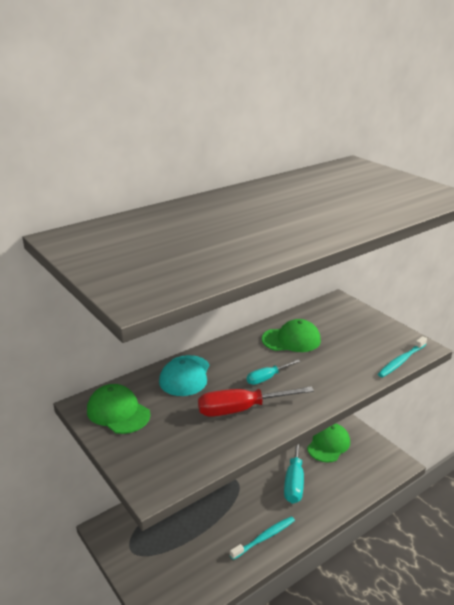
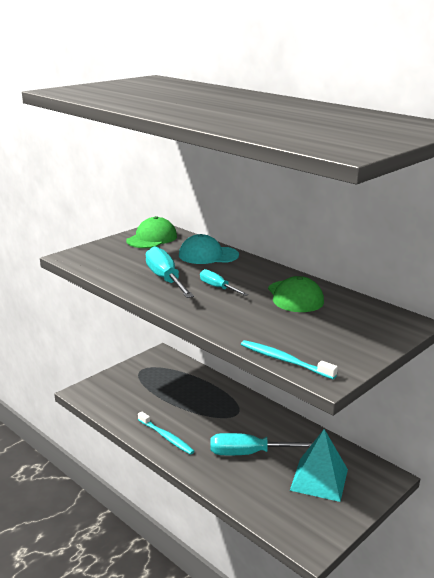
camera: 80 degrees right, 5 degrees down
red screwdriver [198,386,314,417] -> turquoise screwdriver [146,246,194,298]
green cap [307,423,350,463] -> turquoise pyramid [290,429,348,502]

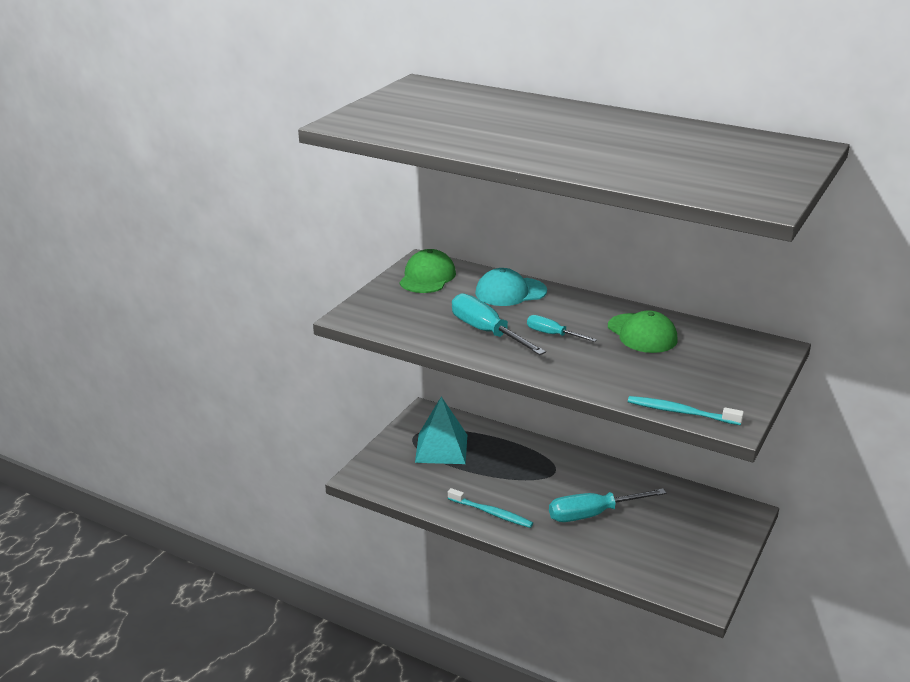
camera: 15 degrees left, 5 degrees up
turquoise pyramid [290,429,348,502] -> turquoise pyramid moved to [415,396,467,464]

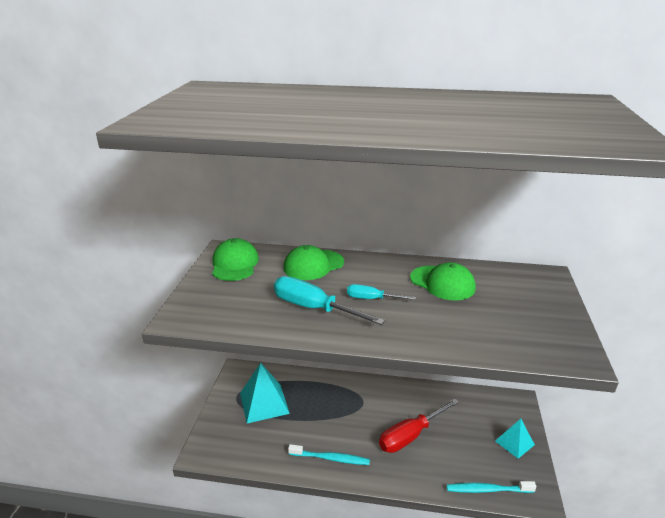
camera: 20 degrees left, 0 degrees up
turquoise cap [475,268,547,306] -> green cap [283,245,344,280]
turquoise screwdriver [549,488,666,522] -> red screwdriver [379,398,459,453]
turquoise toothbrush [628,396,744,425] -> turquoise toothbrush moved to [446,481,536,493]
none -> turquoise pyramid [495,419,535,459]

